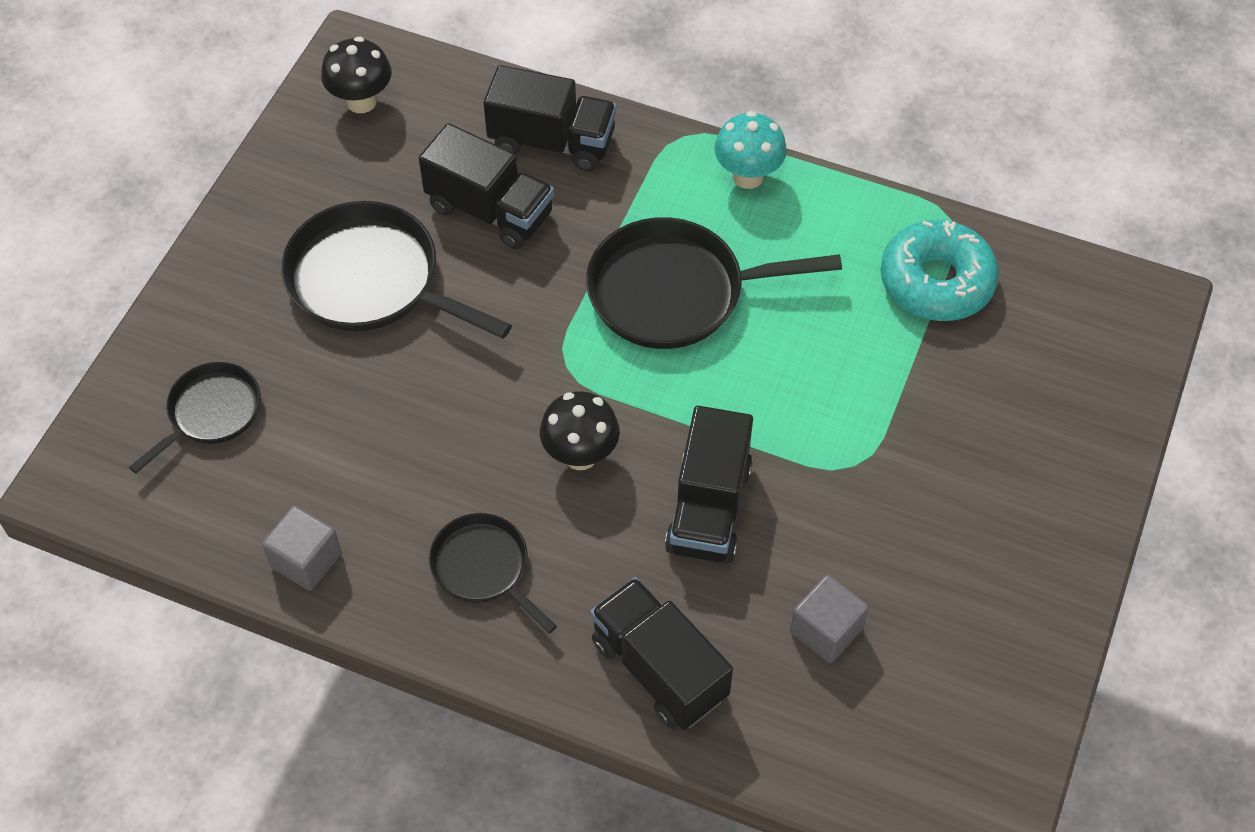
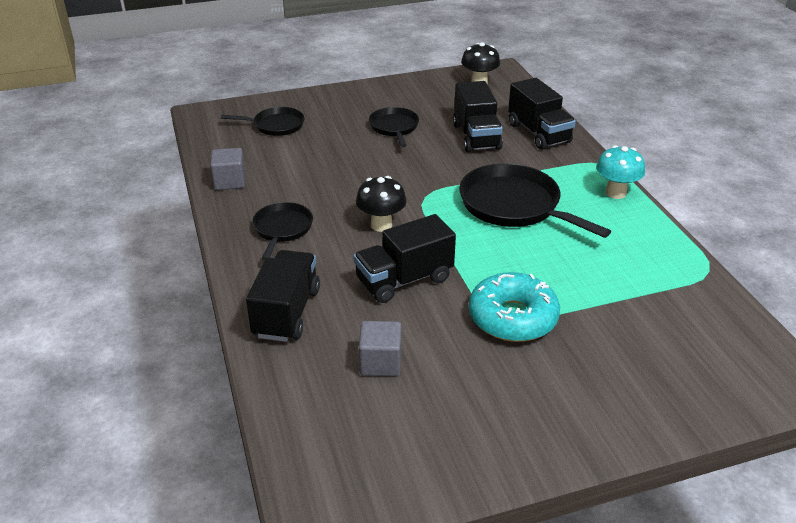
camera: 50 degrees right, 20 degrees down
black pan [281,201,512,339] -> black pan [369,107,419,147], size x0.58
turquoise donut [881,220,999,321] -> turquoise donut moved to [469,272,560,342]

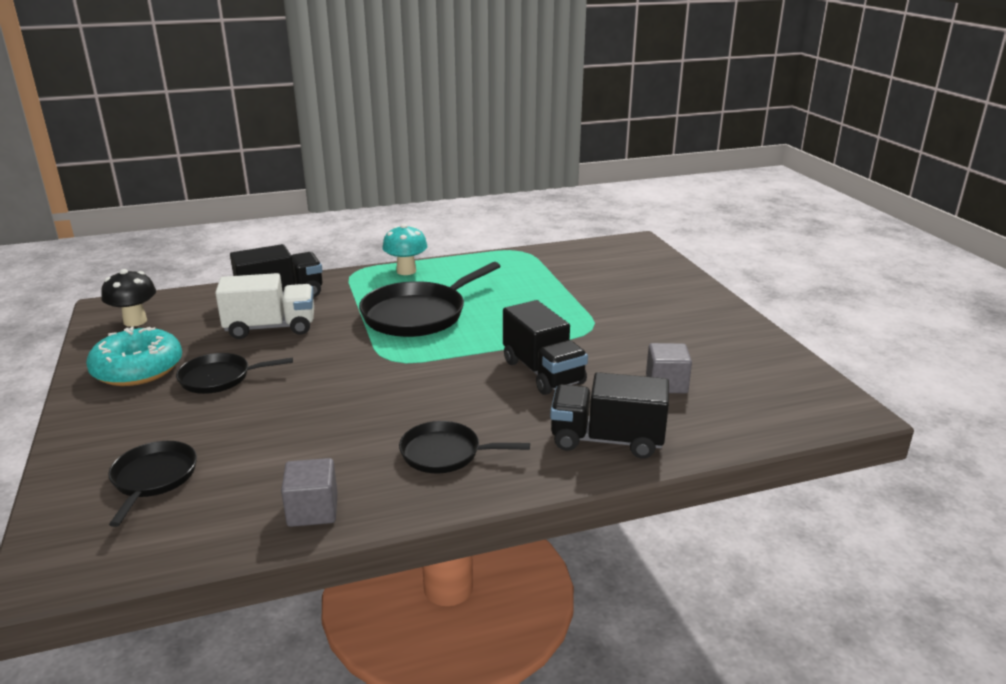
camera: 90 degrees left, 10 degrees down
black mushroom [356,176,407,232] -> none
black truck [453,81,503,152] -> white truck [215,273,314,339]
turquoise donut [469,272,560,342] -> turquoise donut moved to [86,327,182,386]

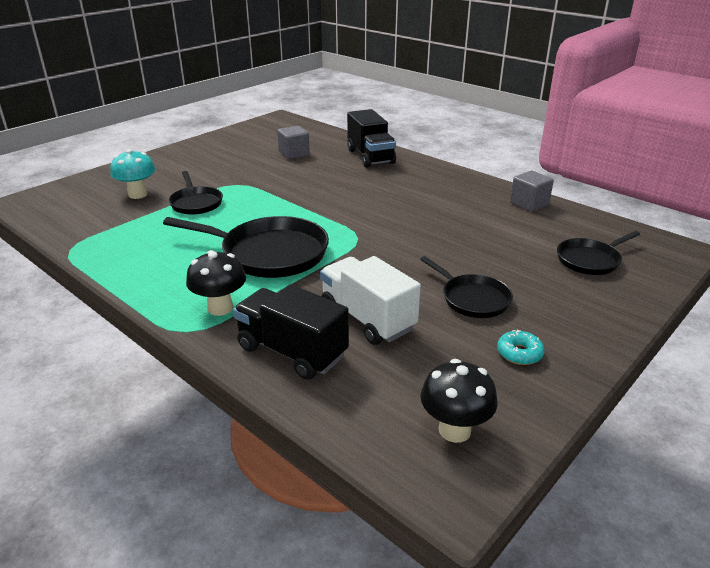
camera: 120 degrees left, 5 degrees up
turquoise donut [86,327,182,386] -> turquoise donut [497,330,545,365], size x0.46
turquoise mushroom [382,224,427,275] -> turquoise mushroom moved to [110,149,156,199]
black pan [399,421,530,473] -> black pan moved to [169,171,223,215]
black truck [503,300,588,395] -> none
none -> black mushroom [186,250,246,316]

